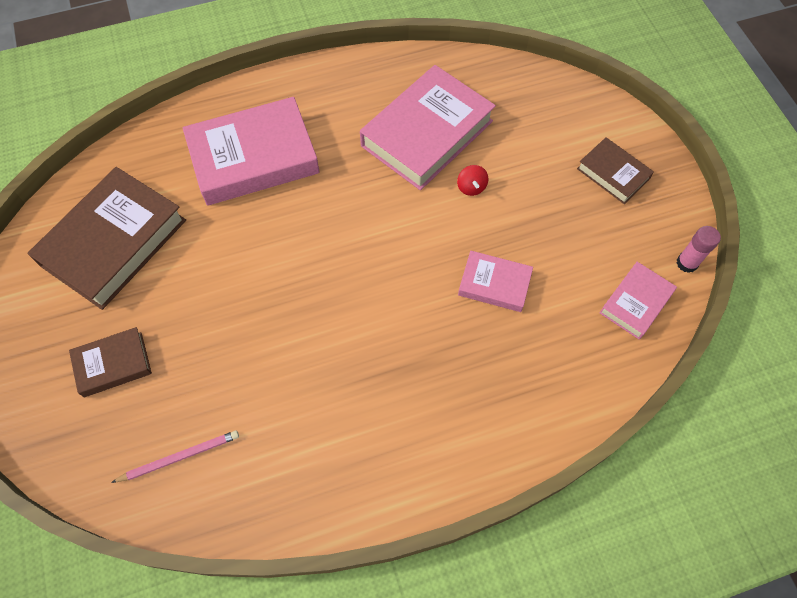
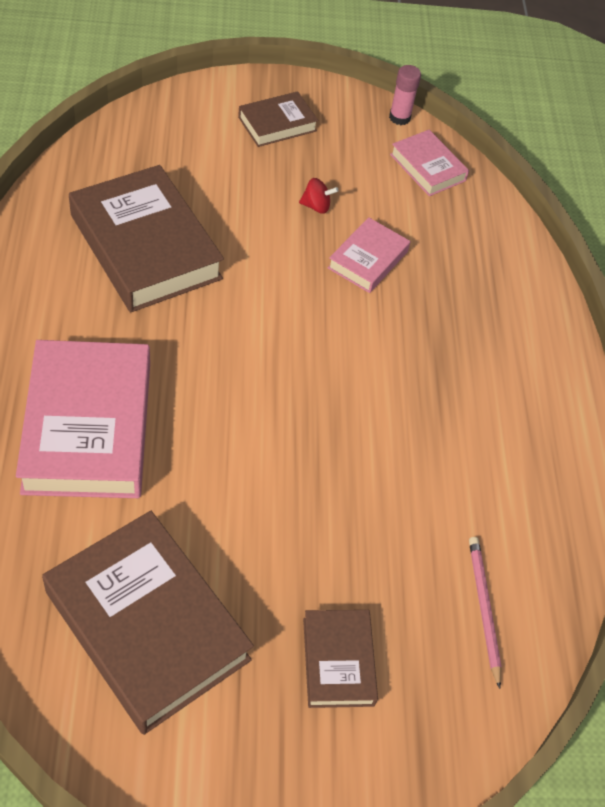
camera: 80 degrees left, 10 degrees down
pink book [360,65,496,190] -> brown book [69,165,224,312]
red spinning top [457,165,489,196] -> red spinning top moved to [299,178,339,214]

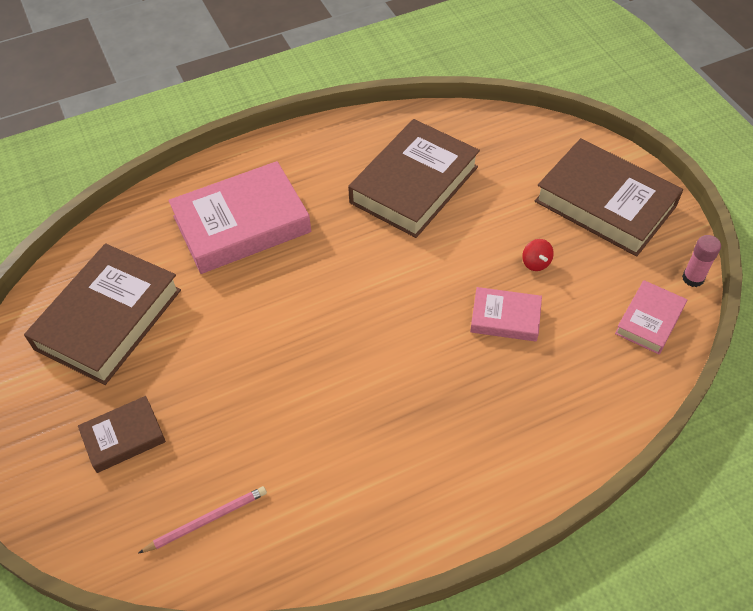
camera: 75 degrees right, 0 degrees up
brown book [238,91,318,147] -> brown book [535,138,683,257], size x1.94

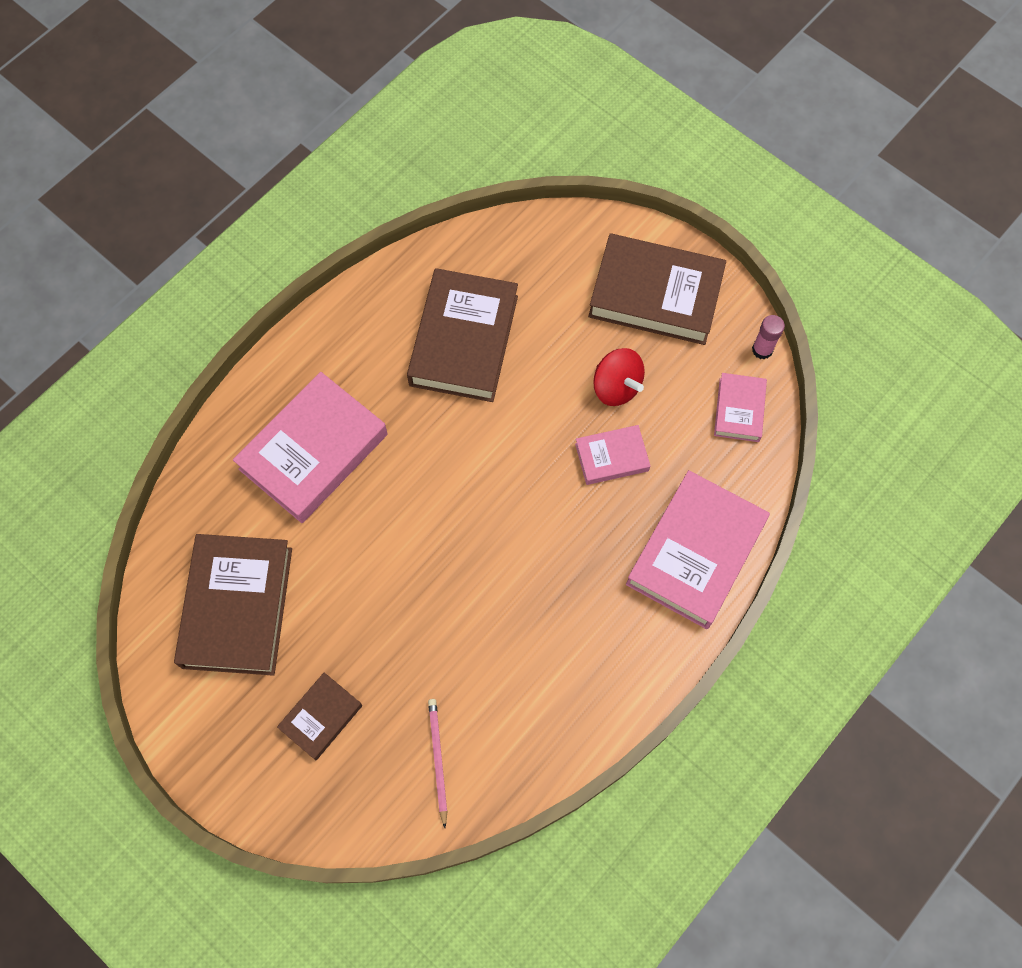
camera: 25 degrees left, 15 degrees up
pink pencil [139,486,267,553] -> pink pencil turned 45 degrees counterclockwise [428,699,447,828]
red spinning top [522,239,554,271] -> red spinning top [593,348,645,406], size x1.80
none -> pink book [626,470,770,629]

